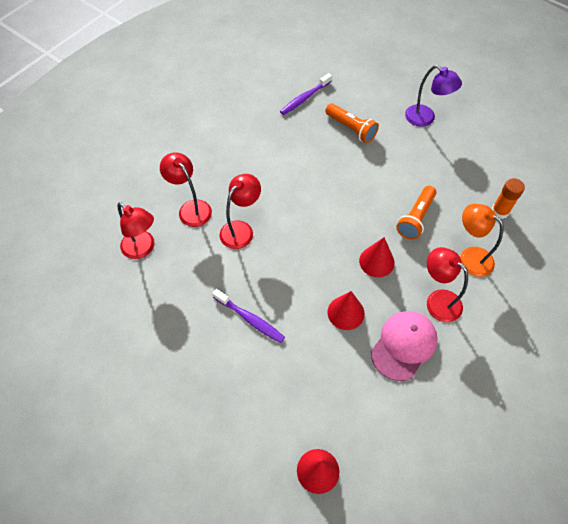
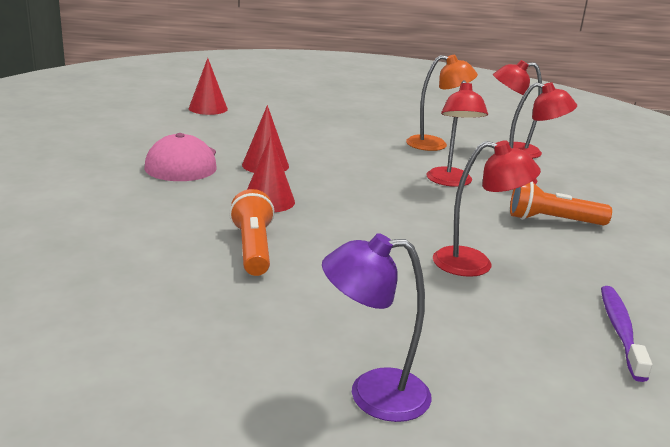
camera: 140 degrees right, 35 degrees down
purple toothbrush [212,289,285,343] -> none
orange flashlight [325,103,379,143] -> orange flashlight moved to [510,181,612,226]
red lamp [427,247,468,322] -> red lamp moved to [433,140,541,277]
orange lamp [460,204,504,277] -> orange lamp moved to [406,55,478,151]
orange glue stick [492,178,525,219] -> none

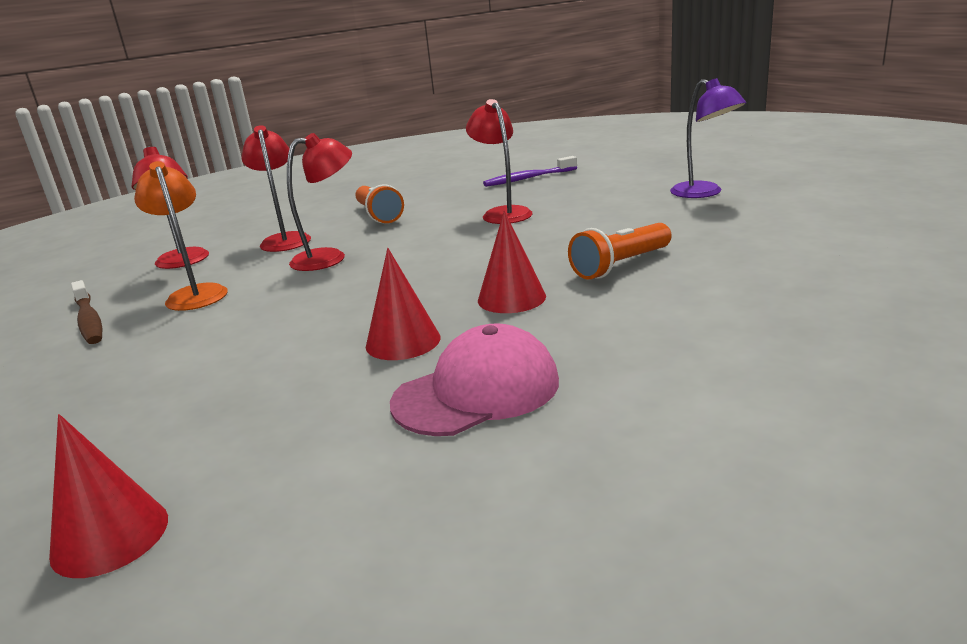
camera: 115 degrees left, 0 degrees up
none -> brown toothbrush [71,280,102,344]

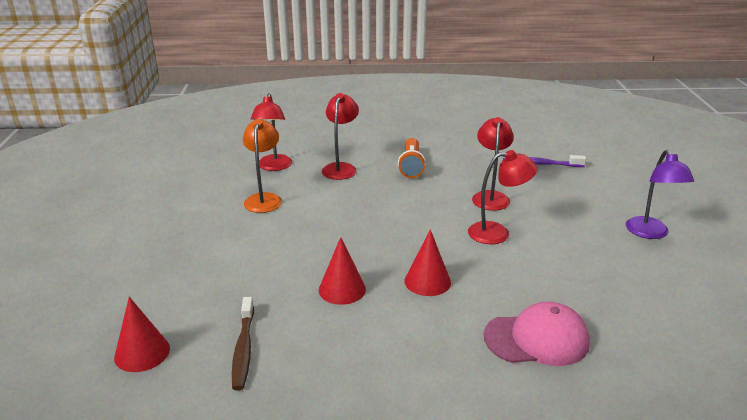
camera: 25 degrees right, 5 degrees up
brown toothbrush [71,280,102,344] -> brown toothbrush moved to [232,297,254,391]
red lamp [287,133,352,271] -> red lamp moved to [468,150,538,244]
pink cap [390,323,559,436] -> pink cap moved to [484,302,590,366]
orange flashlight [568,223,672,280] -> none

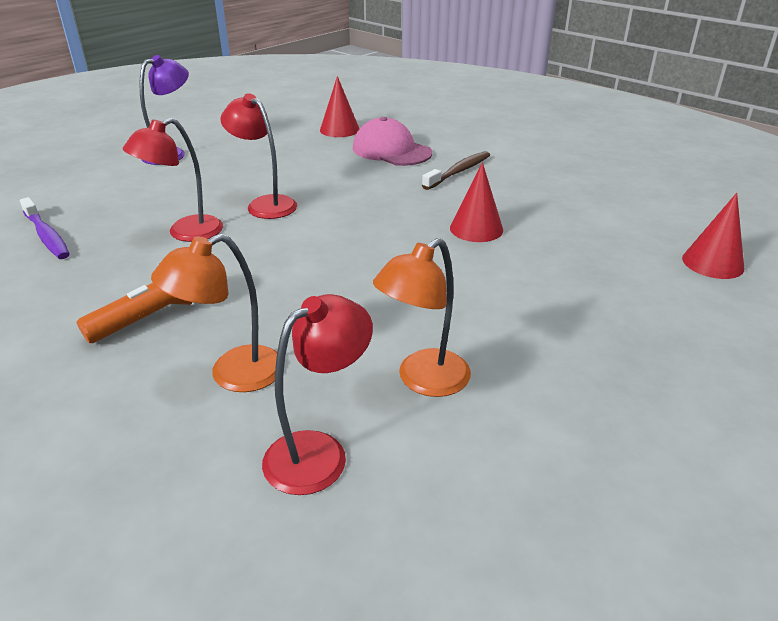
camera: 135 degrees left, 5 degrees up
brown toothbrush [232,297,254,391] -> brown toothbrush moved to [422,151,490,190]
red lamp [322,93,359,180] -> orange lamp [151,234,277,392]
red cone [405,229,451,296] -> red cone moved to [320,76,359,137]

